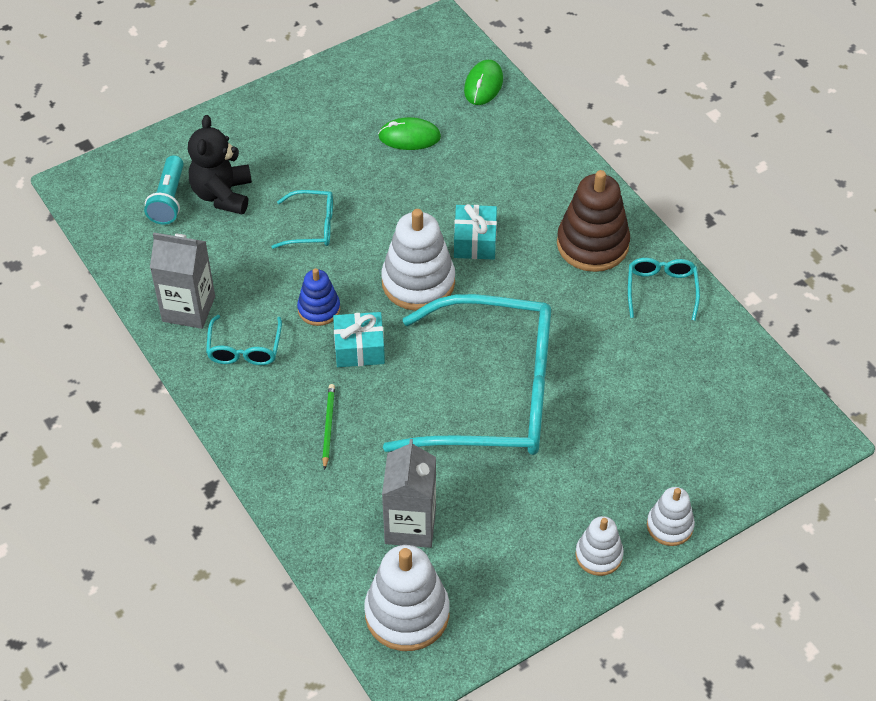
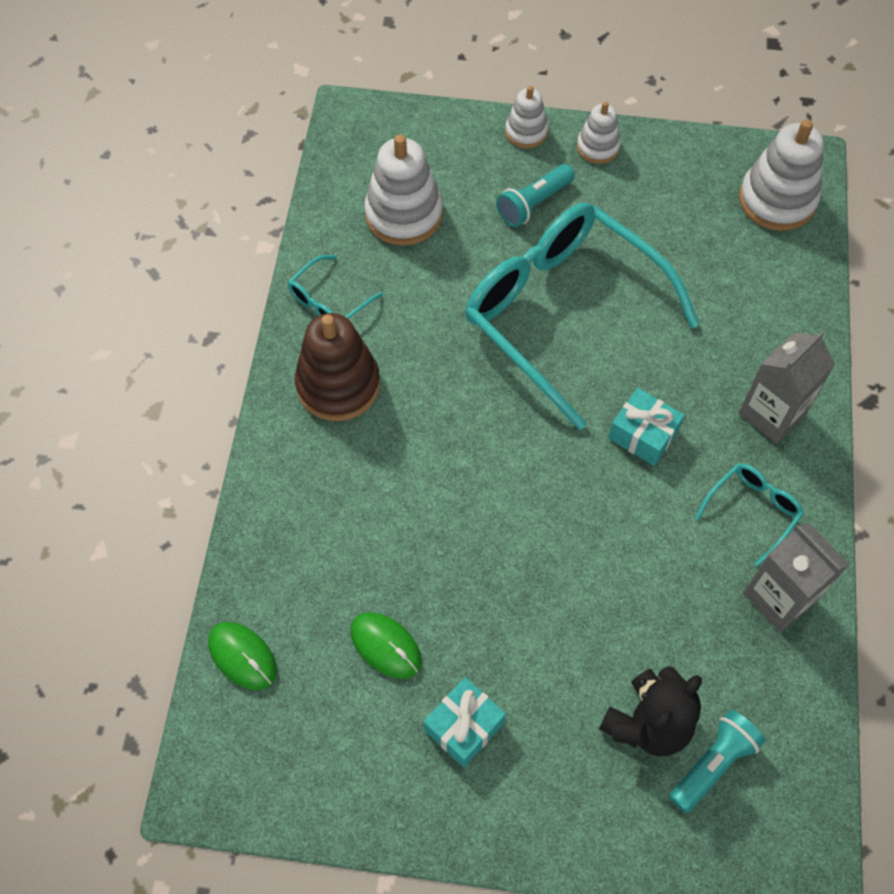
camera: 140 degrees left, 10 degrees up
turquoise glasses [271,190,333,249] -> none
blue stacking toy [297,268,340,326] -> none
green pencil [322,384,335,470] -> none
white stacking toy [381,209,455,311] -> white stacking toy moved to [364,134,443,246]
grey carton [382,439,436,548] -> grey carton moved to [739,331,835,444]
turquoise gift [454,204,497,259] -> turquoise gift moved to [424,677,506,767]
green mouse [464,60,503,105] -> green mouse turned 75 degrees clockwise [208,622,277,690]
none -> turquoise flashlight [496,164,574,227]

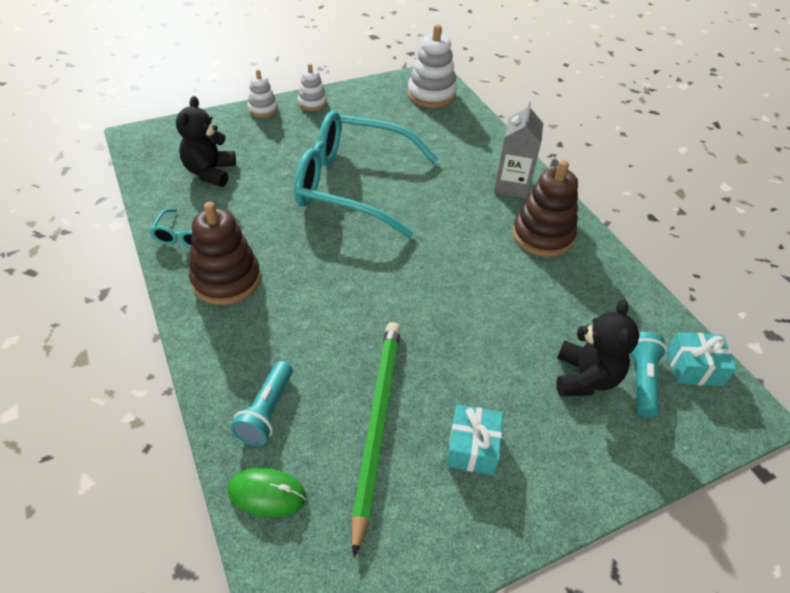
camera: 35 degrees left, 15 degrees down
green mouse [350,612,422,679] -> green pencil [351,322,401,557]
white stacking toy [364,134,443,246] -> black teddy bear [176,96,236,187]
turquoise flashlight [496,164,574,227] -> turquoise flashlight moved to [231,361,293,446]
turquoise gift [608,388,685,466] -> turquoise gift moved to [667,332,736,386]
turquoise glasses [695,463,804,566] -> brown stacking toy [513,160,578,257]
grey carton [743,523,850,632] -> none

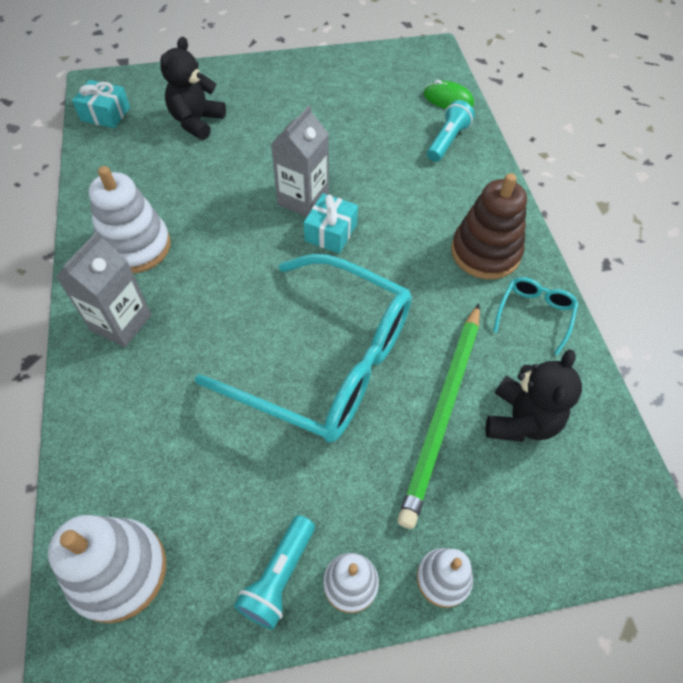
camera: 165 degrees left, 10 degrees up
green pencil [351,322,401,557] -> green pencil moved to [397,304,480,529]
turquoise gift [446,404,503,475] -> turquoise gift moved to [304,193,358,254]
brown stacking toy [513,160,578,257] -> white stacking toy [89,166,170,273]
turquoise flashlight [630,332,667,417] -> turquoise flashlight moved to [234,515,315,630]
none -> grey carton [271,105,329,217]

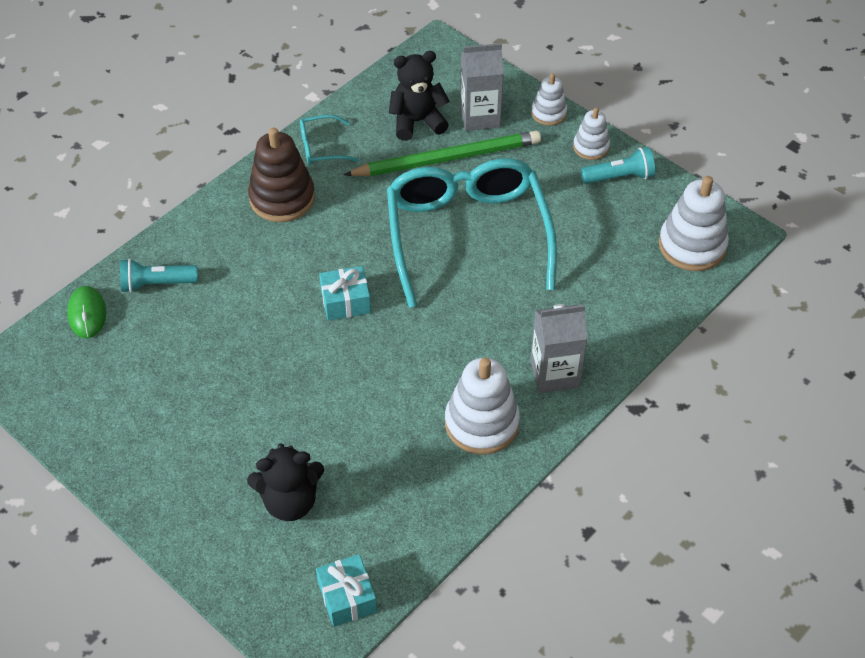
camera: 125 degrees left, 5 degrees down
grey carton [271,105,329,217] -> grey carton moved to [460,43,504,131]

